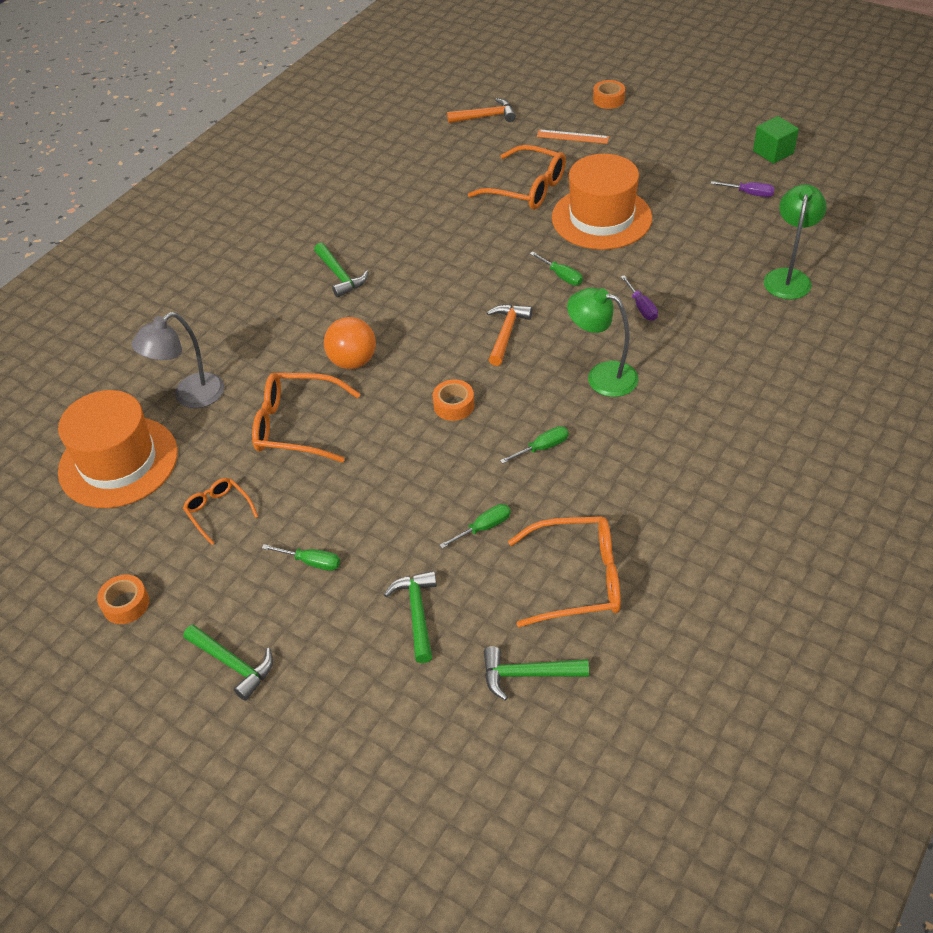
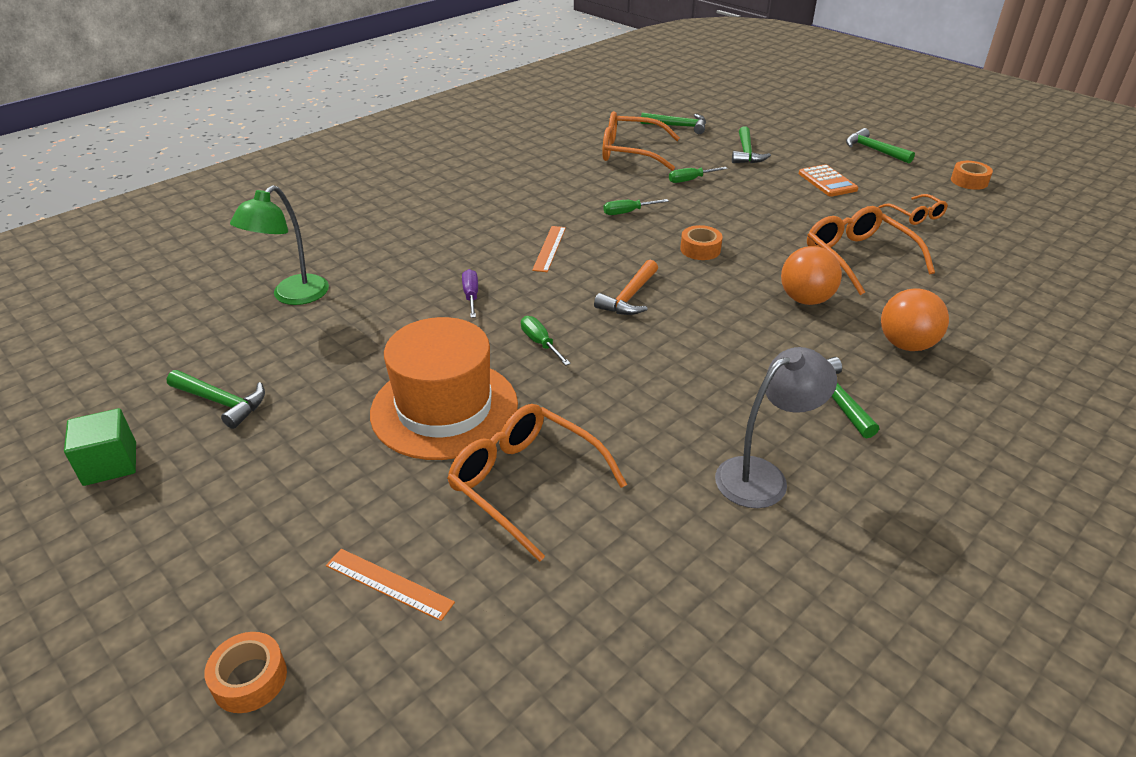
camera: 170 degrees left, 10 degrees down
orange hat [58,390,178,508] -> none
grey lamp [131,312,224,408] -> grey lamp moved to [715,347,837,508]
orange glasses [252,372,361,463] -> orange glasses turned 135 degrees counterclockwise [807,206,935,295]
green screwdriver [262,544,340,571] -> orange calculator [799,164,858,197]
orange hammer [447,98,516,123] -> none
green lamp [567,288,639,397] -> orange ruler [532,226,566,272]
purple screwdriver [711,181,775,197] -> green hammer [167,370,265,429]
none -> orange ball [881,288,949,351]

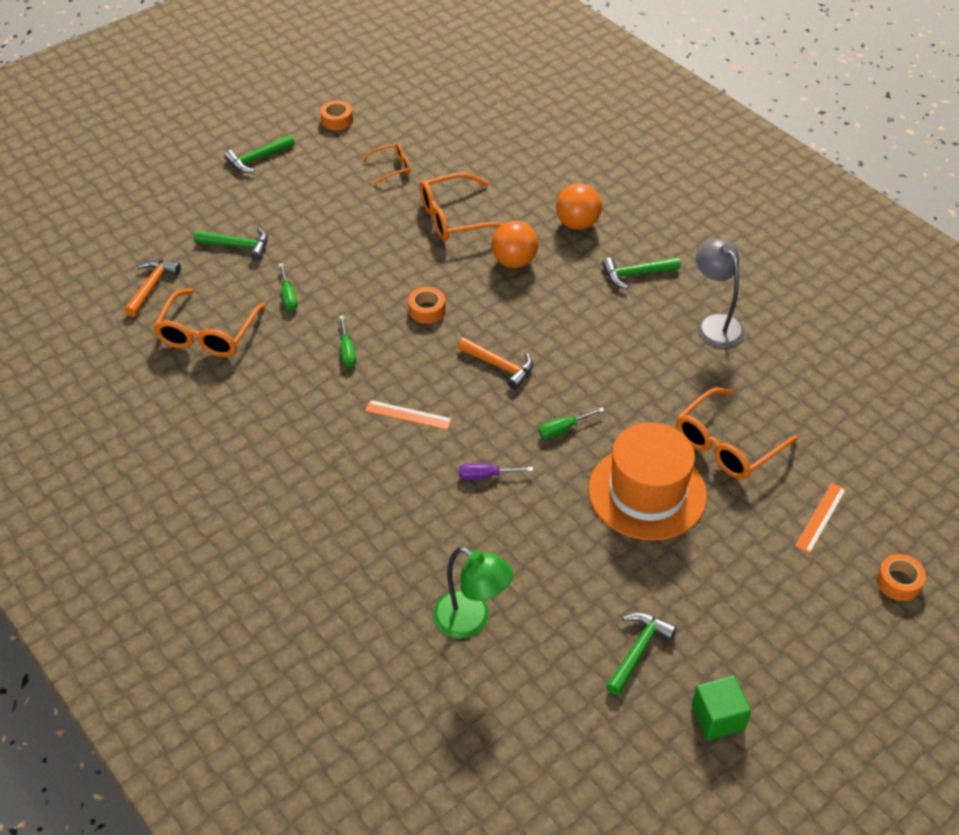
camera: 85 degrees left, 10 degrees up
green hammer [641,113,706,134] -> orange hammer [124,259,181,317]
orange calculator [799,164,858,197] -> none

